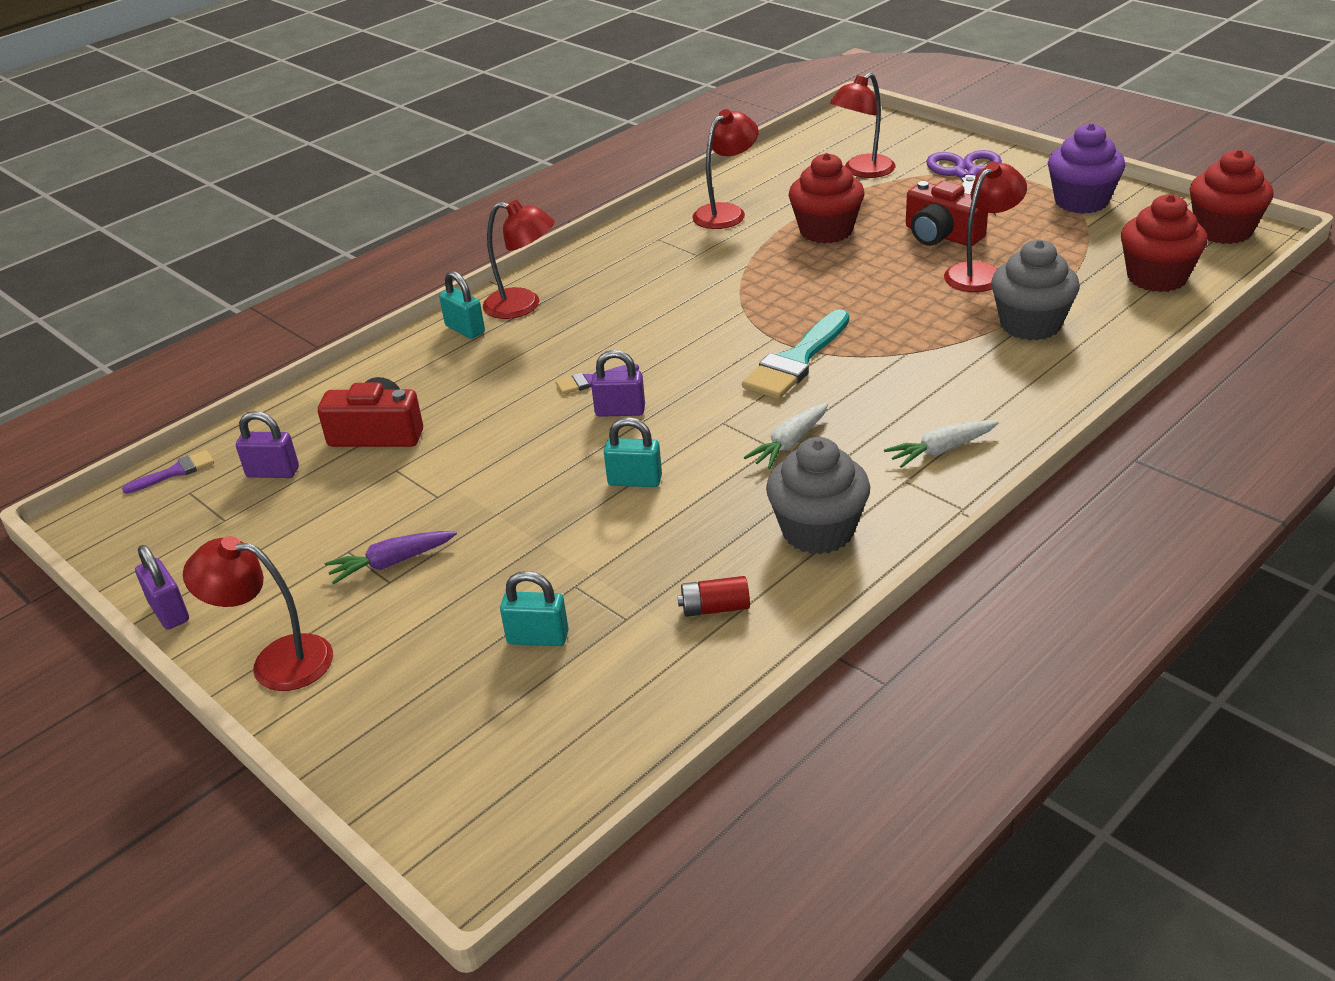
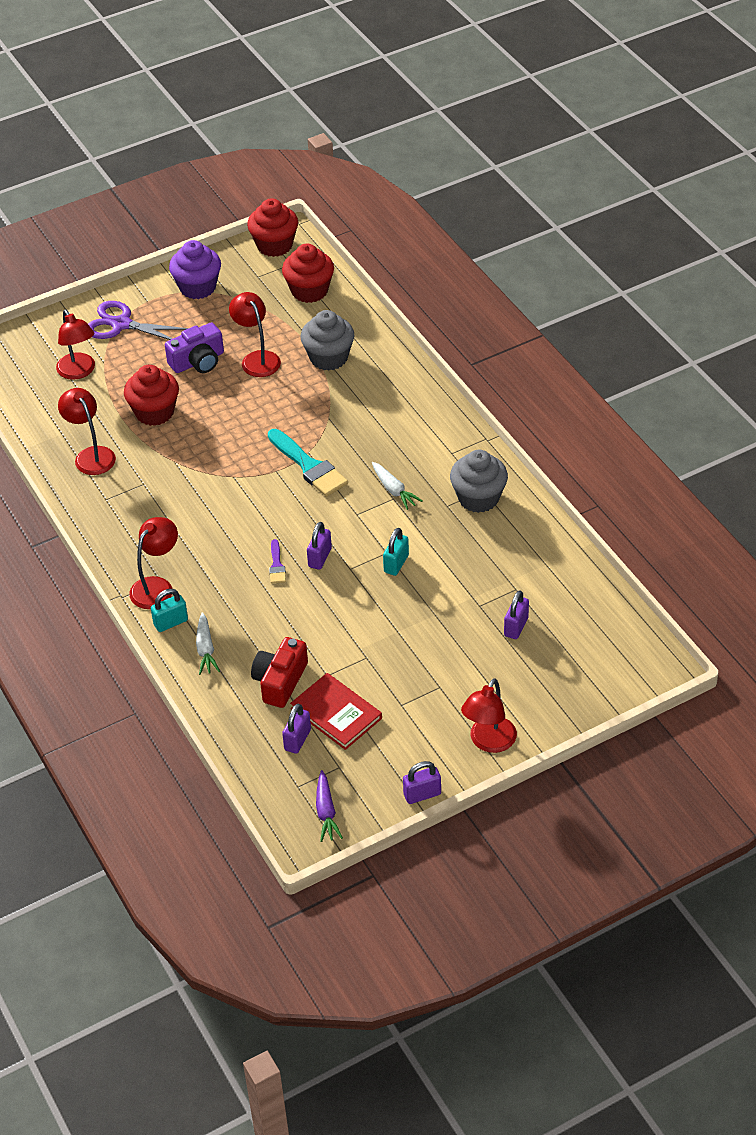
camera: 75 degrees left, 10 degrees up
purple brush [122,450,214,494] -> none
purple carrot [325,531,457,584] -> purple carrot moved to [316,770,343,842]
turquoise padlock [500,571,569,646] -> purple padlock [504,590,529,639]
red battery [677,576,750,617] -> none
white carrot [884,420,999,468] -> white carrot moved to [196,612,220,675]
red camera [906,181,988,246] -> purple camera [165,322,224,373]
none -> red book [290,673,382,750]

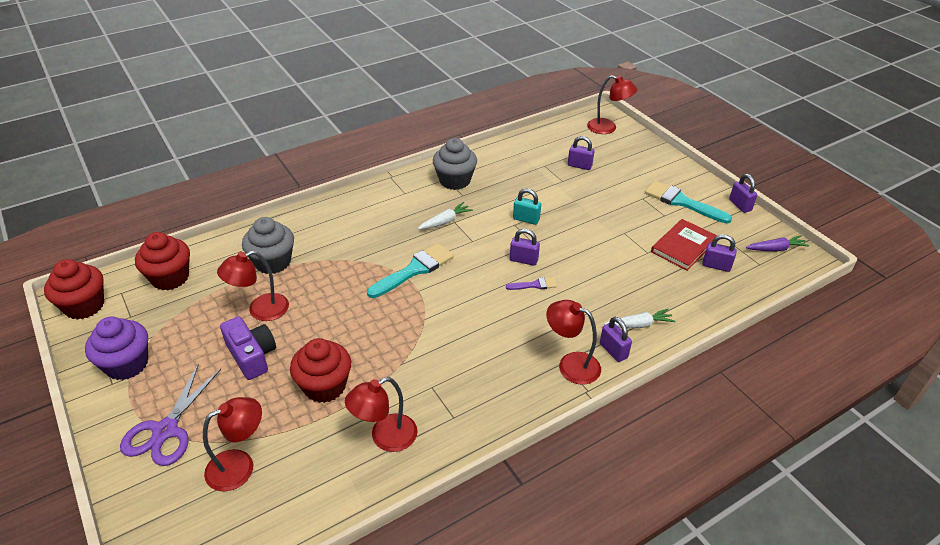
camera: 95 degrees left, 5 degrees down
turquoise padlock [151,589,188,632] -> purple padlock [600,317,632,362]
red camera [251,637,308,708] -> none
red lamp [461,678,517,753] -> red lamp moved to [587,75,637,134]
none -> turquoise brush [645,181,732,223]

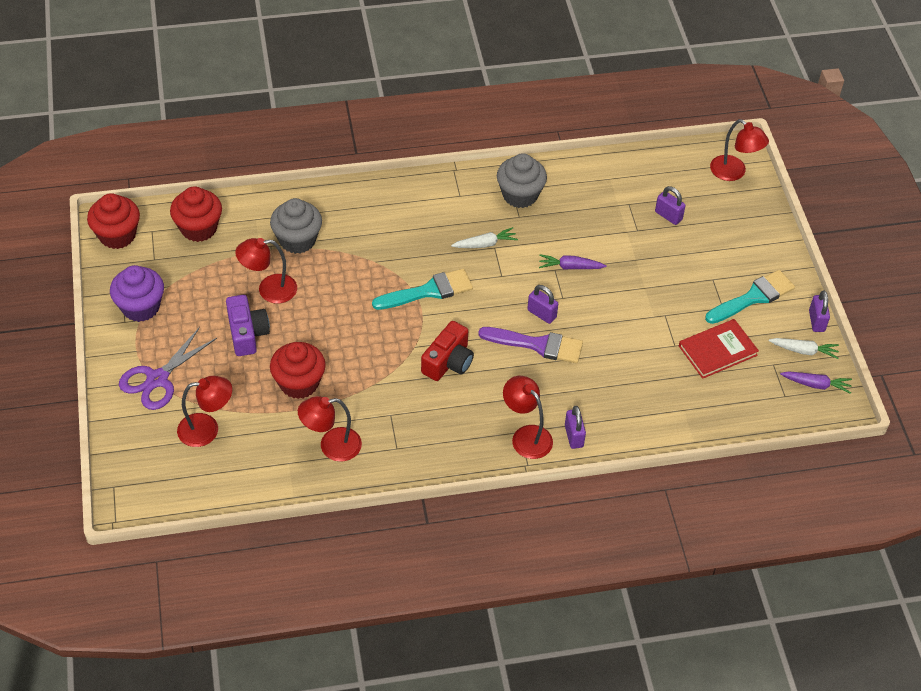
camera: 20 degrees right, 10 degrees up
purple brush [506,277,557,290] -> purple brush [478,327,583,363], size x1.97
turquoise padlock [513,188,541,225] -> purple carrot [539,255,607,269]
white carrot [604,309,675,328] -> white carrot moved to [769,338,839,359]
turquoise brush [645,181,732,223] -> turquoise brush turned 90 degrees clockwise [705,270,795,324]
purple padlock [702,234,737,272] -> none
none -> red camera [421,321,474,381]

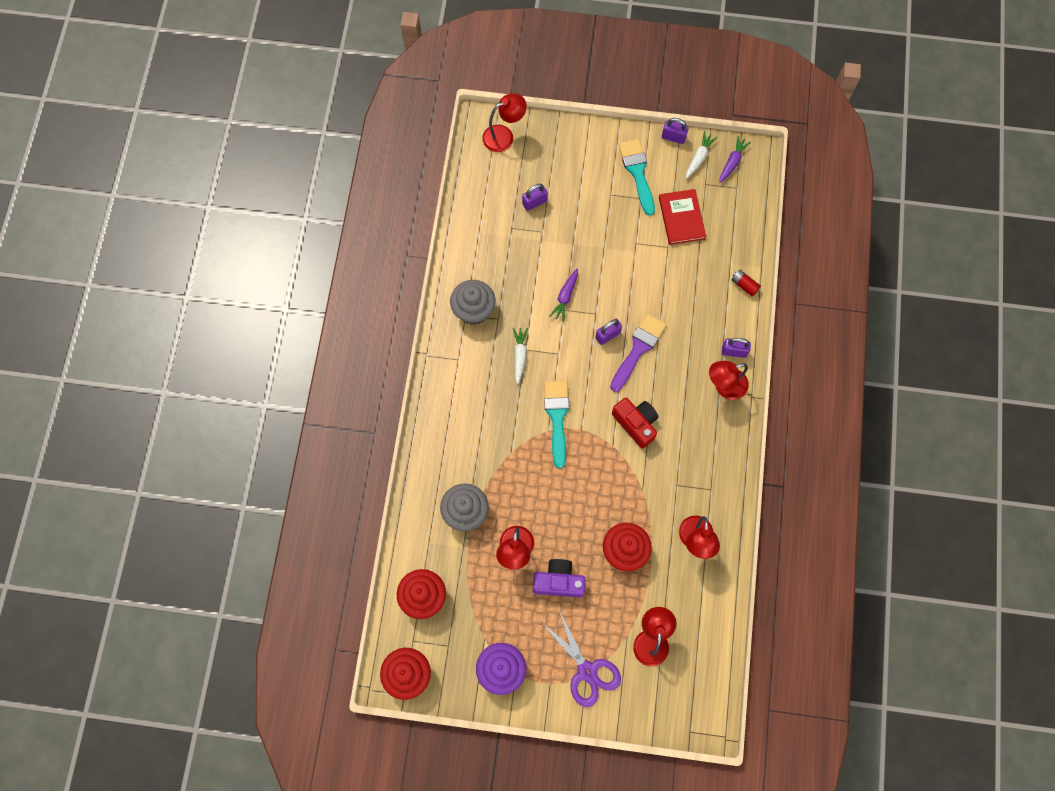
camera: 70 degrees left, 20 degrees up
none -> red battery [732,270,761,297]

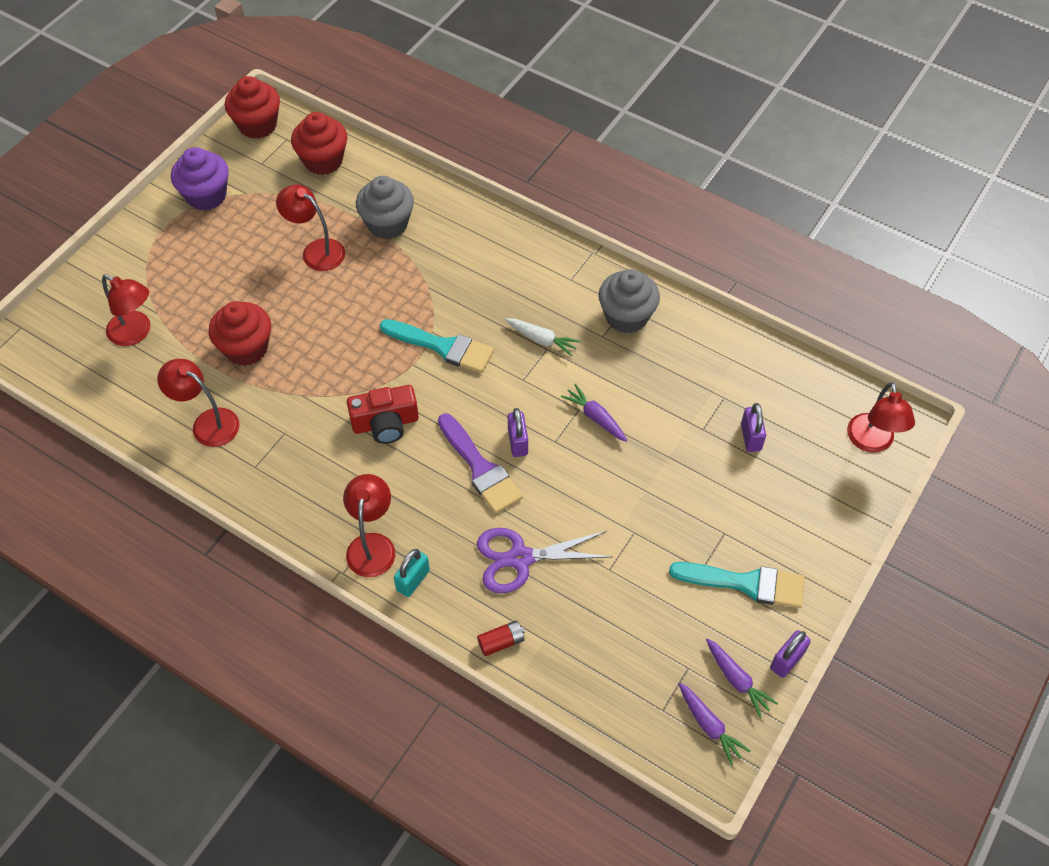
camera: 115 degrees right, 15 degrees down
purple camera [533,559,586,598] -> none
purple scissors [541,611,621,707] -> purple scissors moved to [477,528,613,594]
red book [659,189,706,245] -> none
white carrot [686,131,717,179] -> purple carrot [706,638,778,718]
purple padlock [722,338,751,358] -> turquoise padlock [394,549,430,597]

